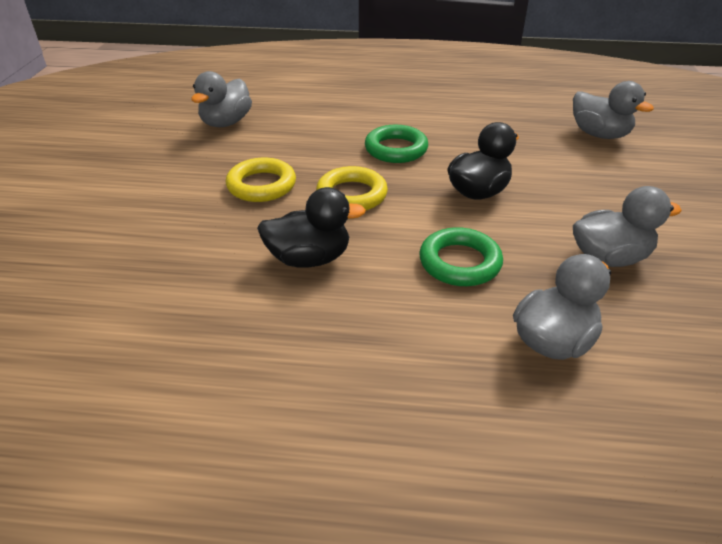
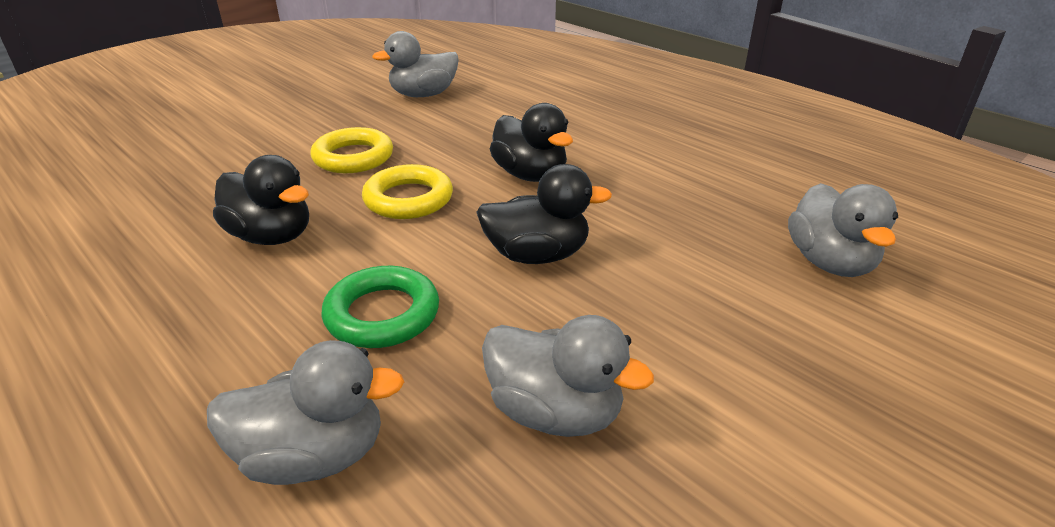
camera: 40 degrees right, 5 degrees down
green ring [365,125,428,163] -> black duck [490,103,573,182]

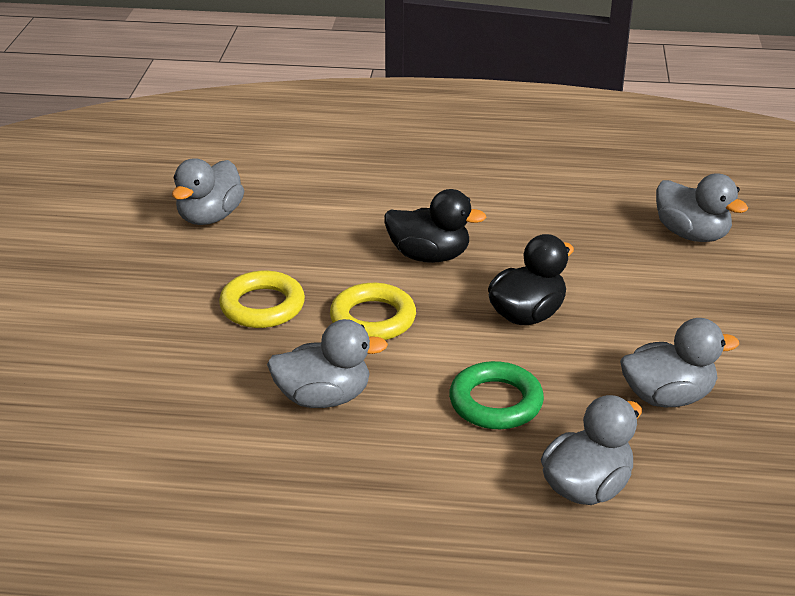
camera: 40 degrees left, 0 degrees up
black duck [213,155,309,245] -> grey duck [267,319,388,408]

